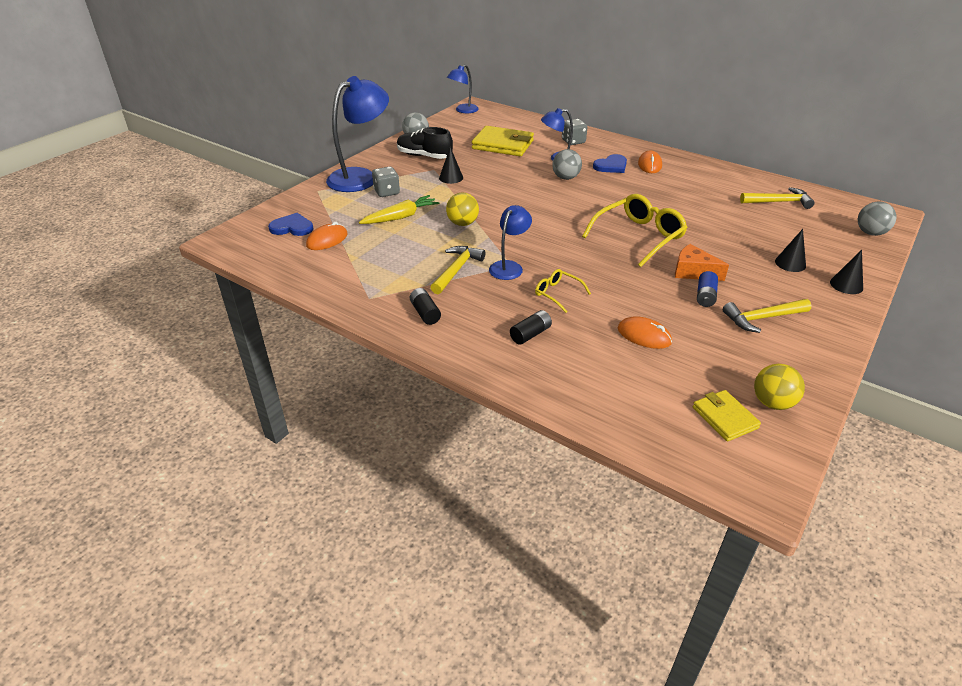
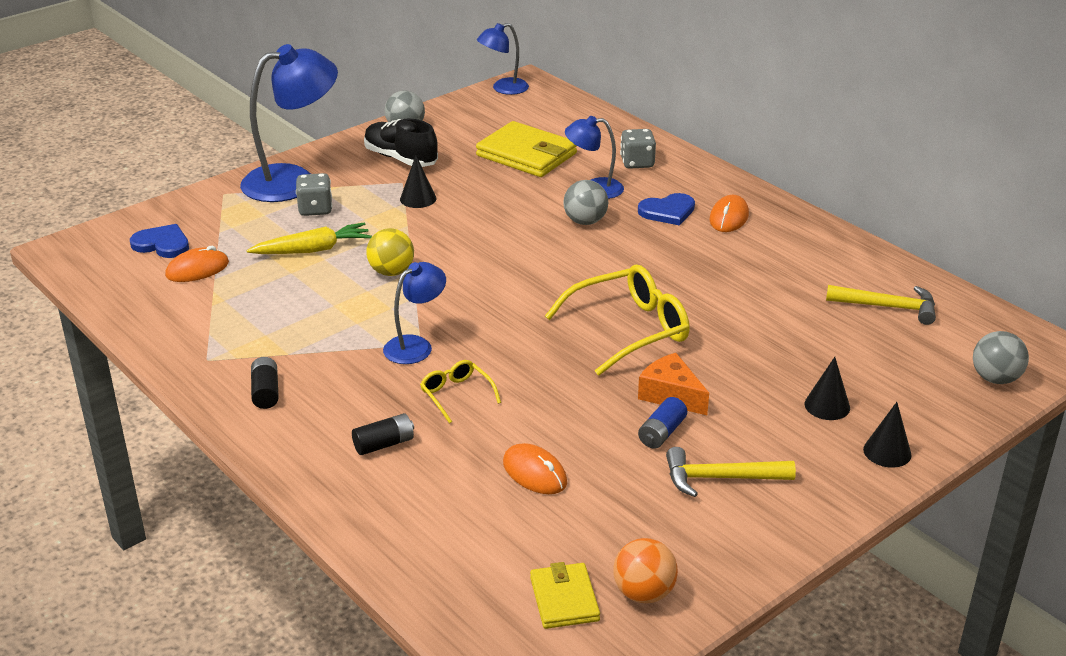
camera: 15 degrees right, 5 degrees down
yellow hammer [430,246,485,294] -> none
yellow ball [754,364,805,410] -> orange ball [613,538,678,603]

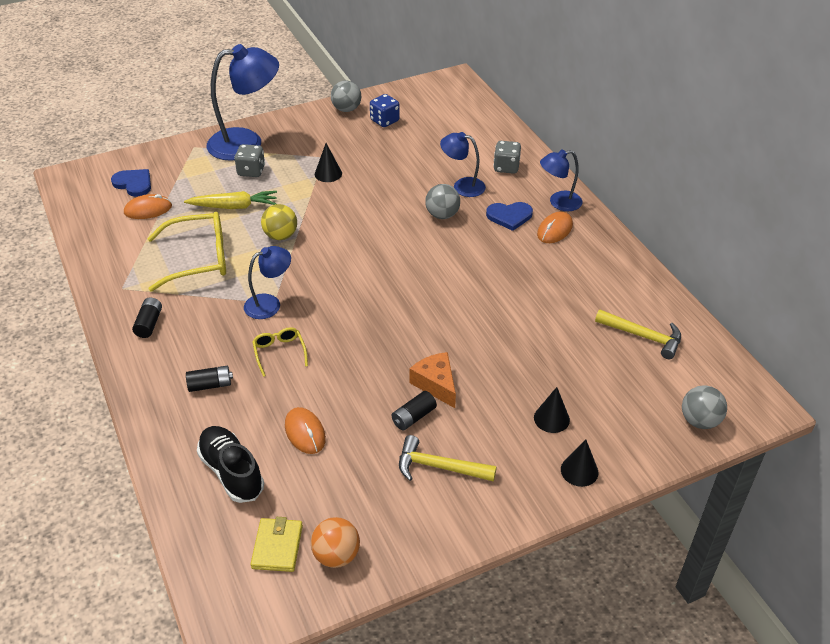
camera: 15 degrees right, 10 degrees up
black shoe [364,119,438,167] -> black shoe moved to [197,426,264,503]
yellow wallet [476,121,577,177] -> none
blue lamp [477,23,529,95] -> blue lamp moved to [540,150,582,211]
yellow glasses [545,265,690,376] -> yellow glasses moved to [148,212,226,292]
blue battery [638,397,687,449] -> black battery [392,391,437,430]
none -> blue dice [370,94,400,127]

